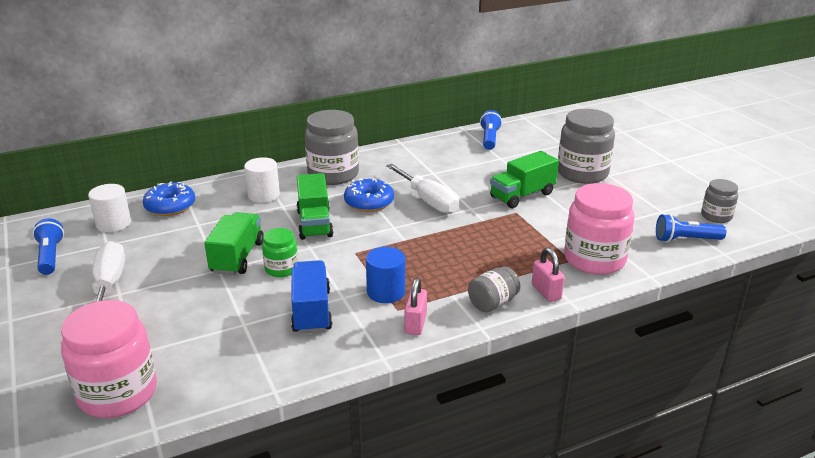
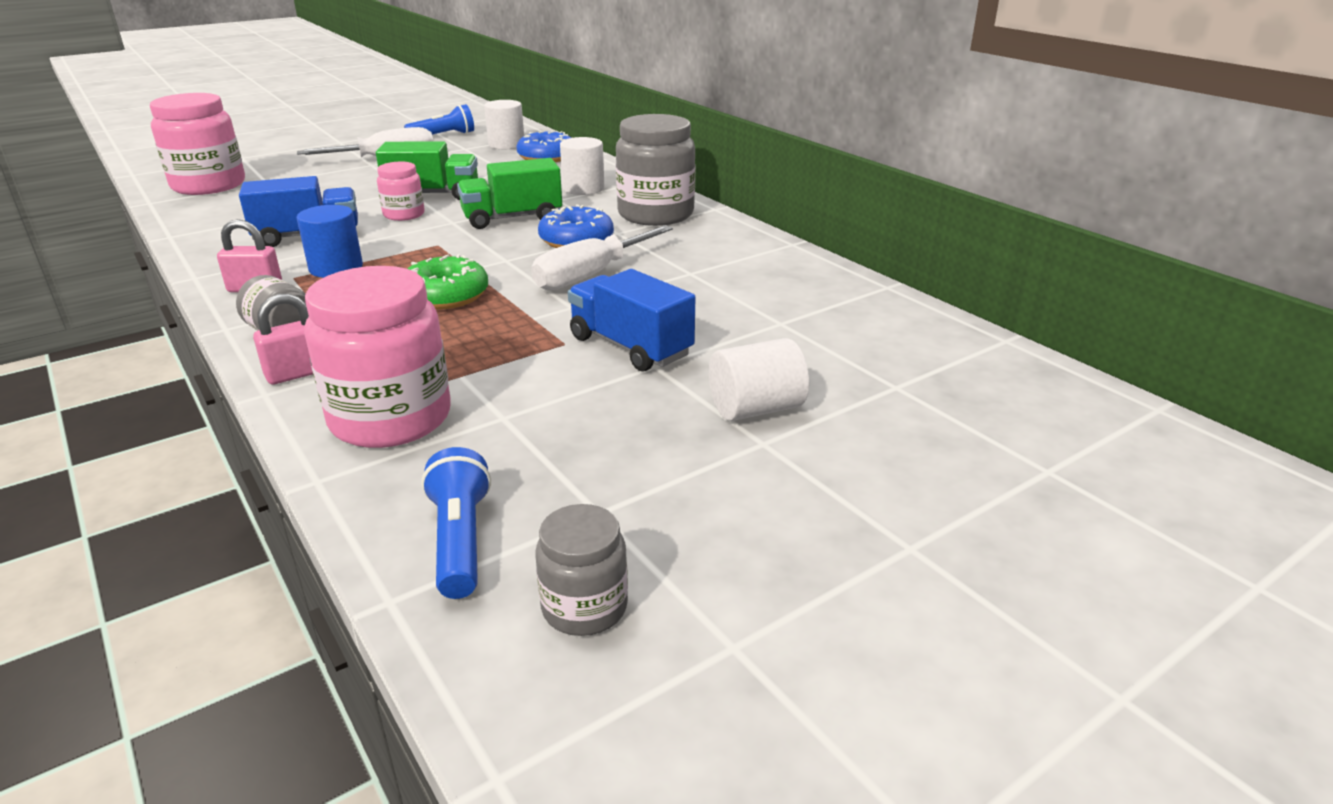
camera: 80 degrees right, 0 degrees up
green jar [262,228,298,277] -> pink jar [377,162,425,221]
blue flashlight [480,110,502,150] -> none
green truck [490,151,559,208] -> blue truck [568,269,695,372]
grey jar [558,109,615,184] -> white cylinder [709,338,809,421]
none -> green donut [408,254,488,309]

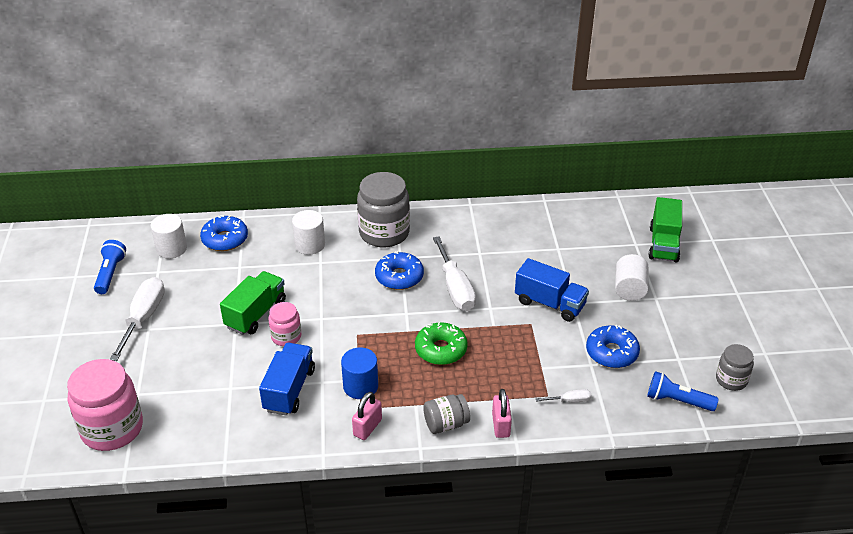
camera: 60 degrees left, 10 degrees up
pink jar [304,266,451,448] -> white screwdriver [536,389,591,402]
green truck [457,158,562,229] -> green truck moved to [648,197,682,263]
blue truck [568,269,695,372] -> blue truck turned 135 degrees counterclockwise [515,258,589,322]
none -> blue donut [586,325,640,368]

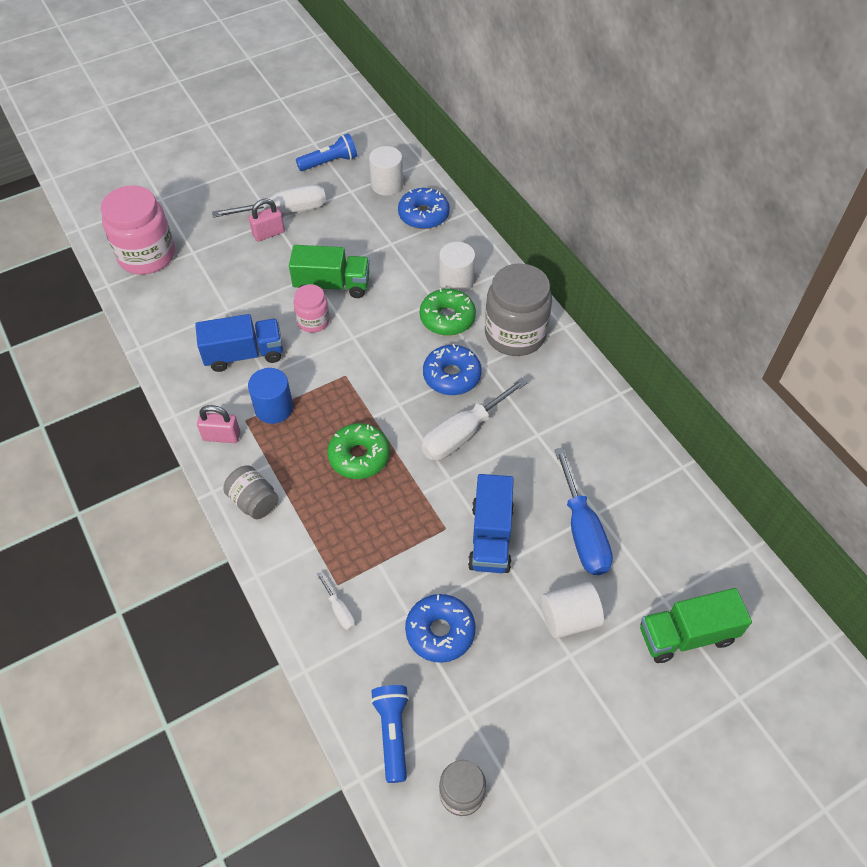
camera: 65 degrees right, 15 degrees up
pink padlock [492,389,512,438] -> pink padlock moved to [249,198,285,242]
none -> green donut [420,288,476,336]
none -> blue screwdriver [554,448,613,575]

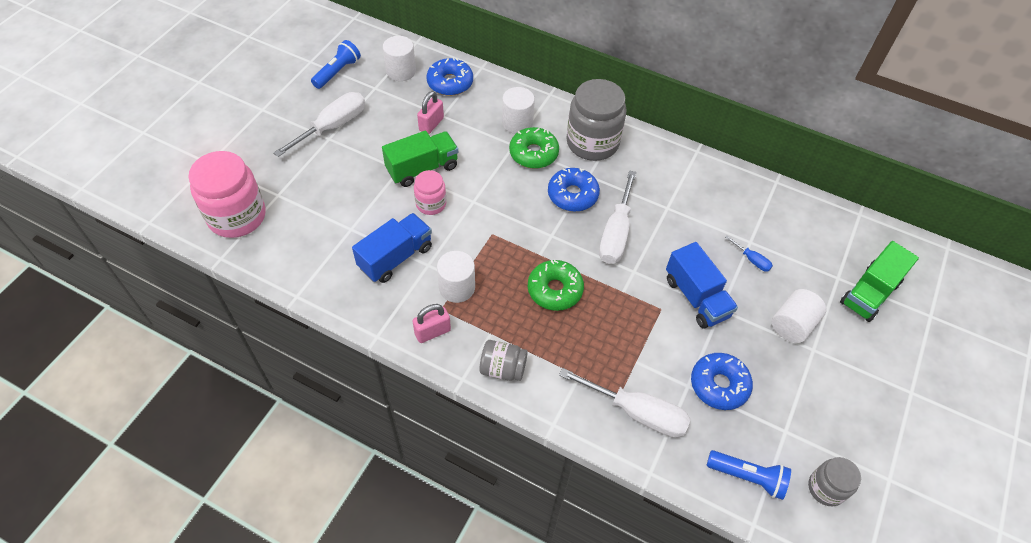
camera: 35 degrees left, 0 degrees up
blue cylinder [248,368,293,424] -> white cylinder [437,251,475,303]
pink padlock [249,198,285,242] -> pink padlock moved to [417,91,444,134]
white screwdriver [316,572,355,631] -> white screwdriver [559,368,691,438], size x2.17
blue flashlight [371,685,409,783] -> blue flashlight turned 150 degrees clockwise [707,450,791,500]
blue screwdriver [554,448,613,575] -> blue screwdriver [725,236,773,272], size x0.46

